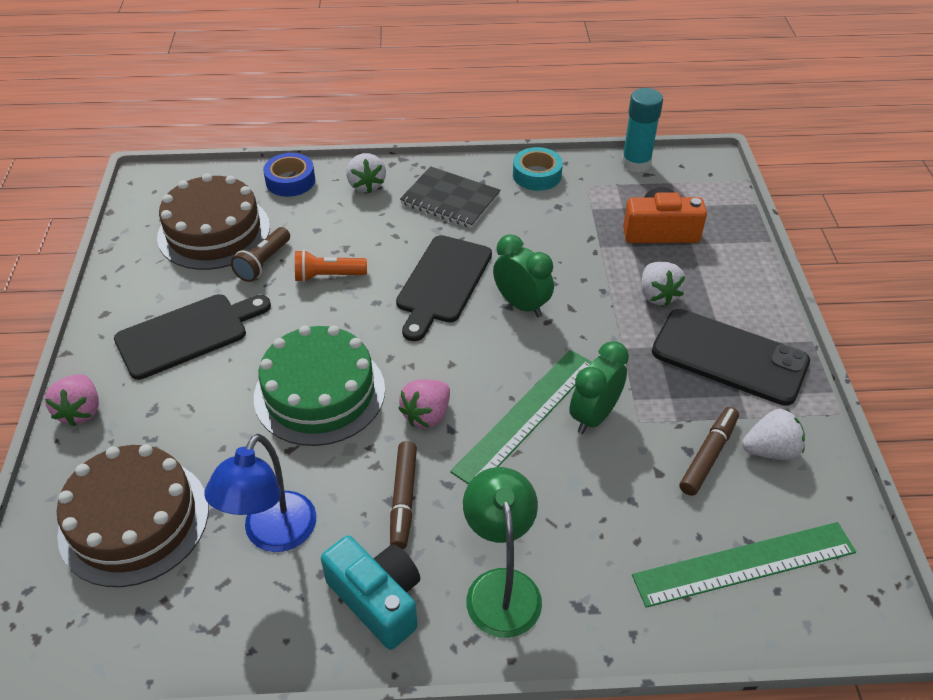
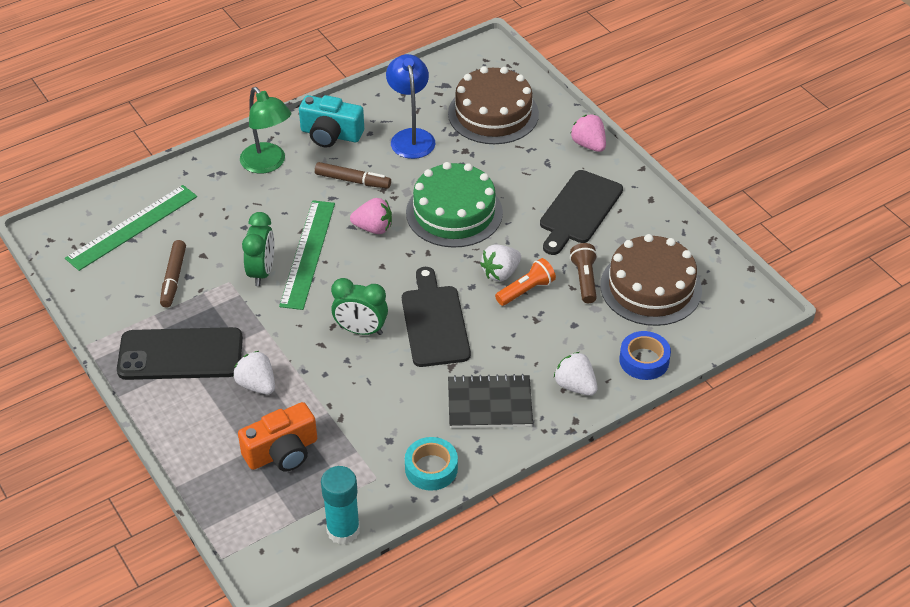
camera: 150 degrees right, 0 degrees up
brown marker [390,441,417,549] -> brown marker turned 135 degrees clockwise [315,162,391,189]
pink strawberry [398,379,450,428] -> pink strawberry turned 90 degrees clockwise [350,198,392,234]
white strawberry [742,409,805,460] -> white strawberry moved to [480,244,521,282]

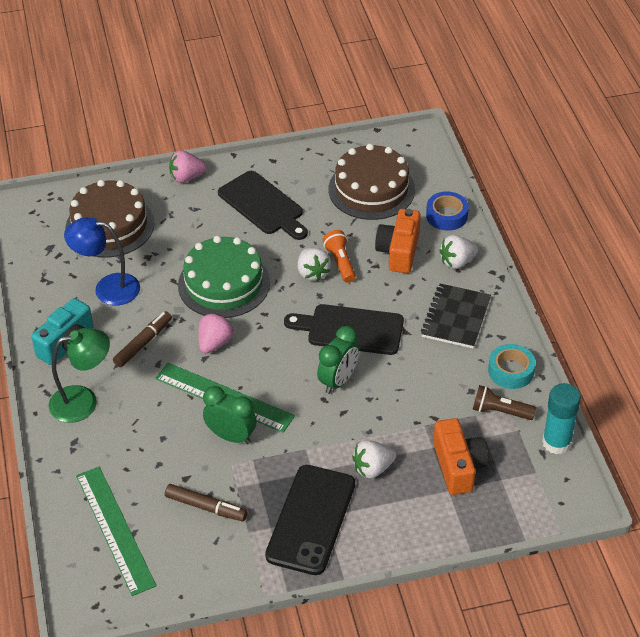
camera: 70 degrees left, 0 degrees up
brown flashlight [570,243,597,303] -> brown flashlight moved to [473,385,536,420]
none -> orange camera [375,209,421,273]

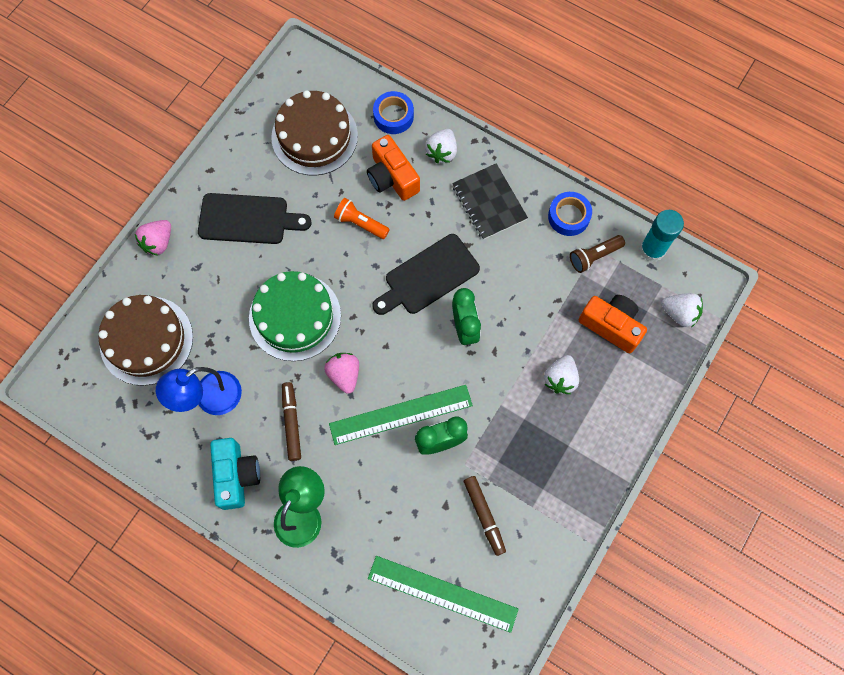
camera: 45 degrees left, 25 degrees up
brown marker [165,484,247,522] -> brown marker turned 90 degrees clockwise [464,476,506,556]
black phone [265,465,355,575] -> none
white strawberry [298,248,331,281] -> white strawberry moved to [661,293,703,327]
turquoise tape [488,344,536,389] -> blue tape [548,192,592,236]

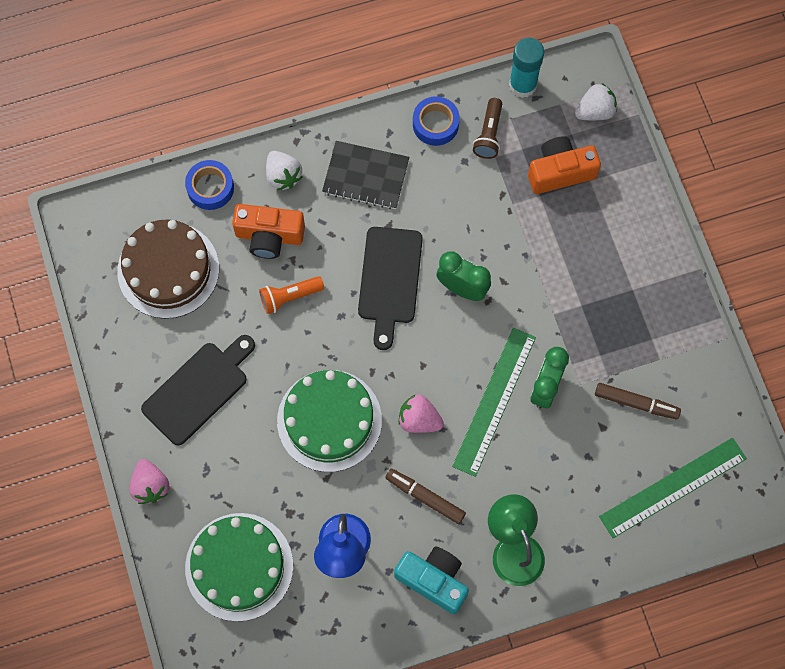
camera: 50 degrees left, 0 degrees up
brown cake [98,295,193,386] -> green cake [185,513,293,621]
white strawberry [544,355,579,394] -> none

